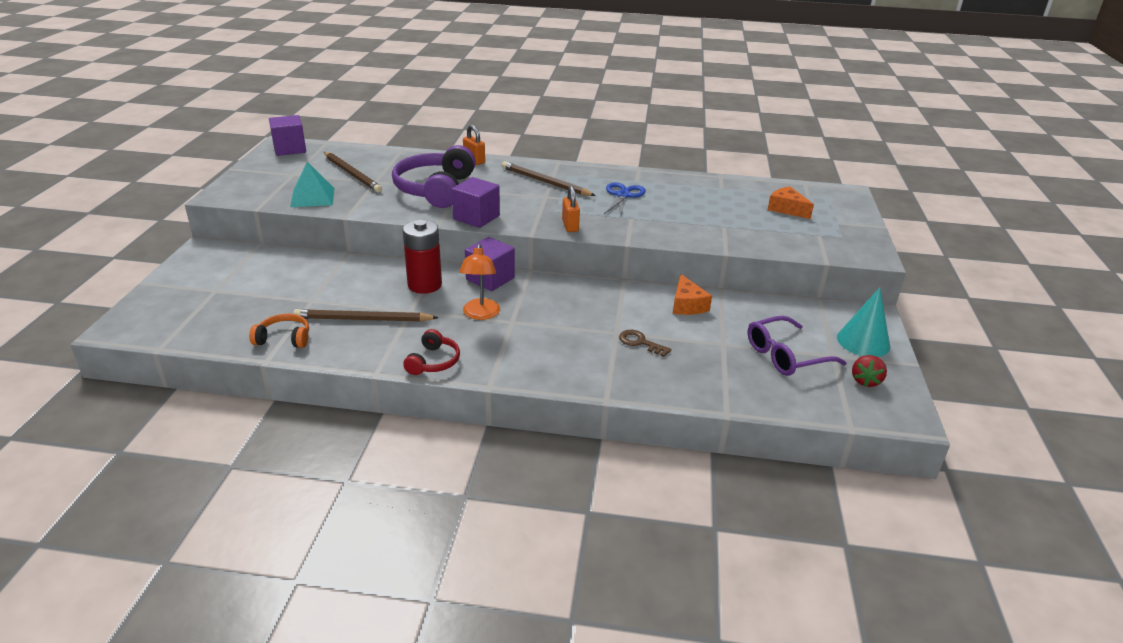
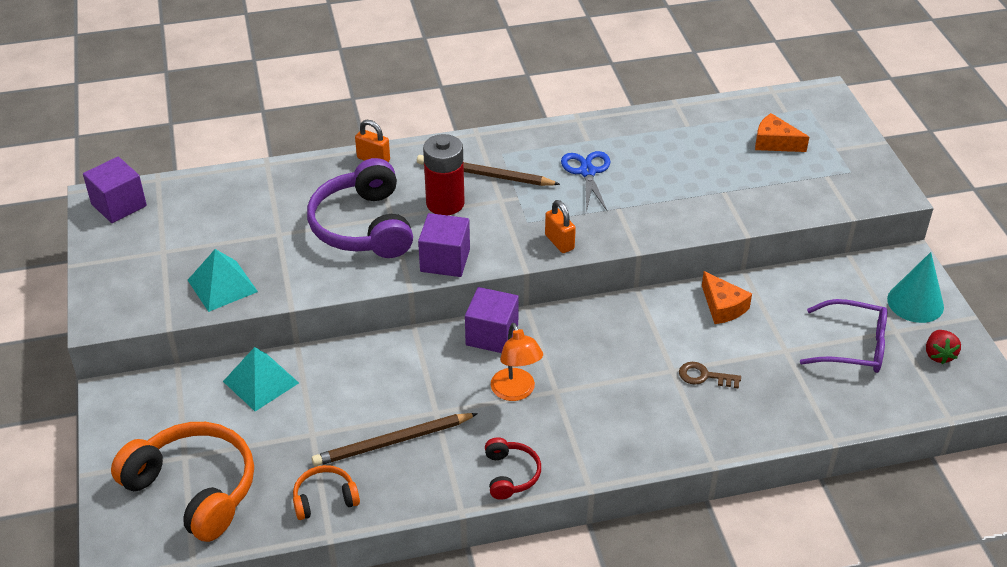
camera: 20 degrees left, 10 degrees up
brown pencil [324,152,382,193] -> none
red battery [402,220,442,294] -> red battery moved to [423,134,465,215]
purple glasses [747,316,847,376] -> purple glasses turned 120 degrees counterclockwise [800,299,887,373]
none -> orange headphones [111,422,254,542]
none -> turquoise pyramid [223,347,299,411]

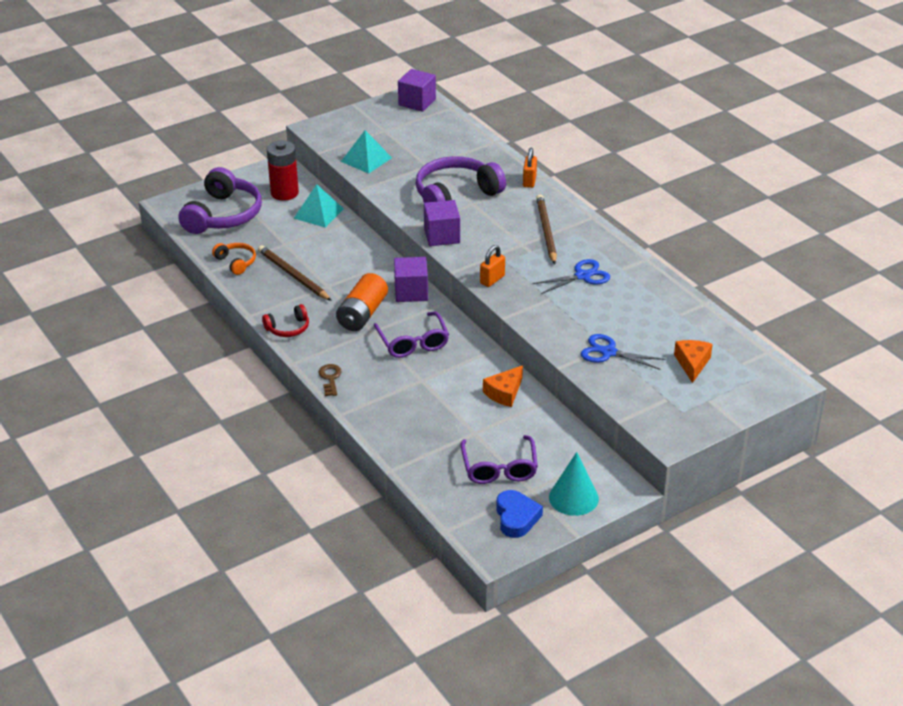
camera: 70 degrees right, 5 degrees down
orange headphones [111,422,254,542] -> purple headphones [179,167,262,234]
red battery [423,134,465,215] -> red battery moved to [267,140,299,201]
orange lamp [491,323,543,401] -> orange battery [336,273,388,331]
brown key [679,362,741,388] -> brown key moved to [319,364,342,396]
red strawberry [926,330,961,364] -> blue heart [496,490,543,538]
none -> purple glasses [374,312,449,358]
none -> blue scissors [581,334,665,370]

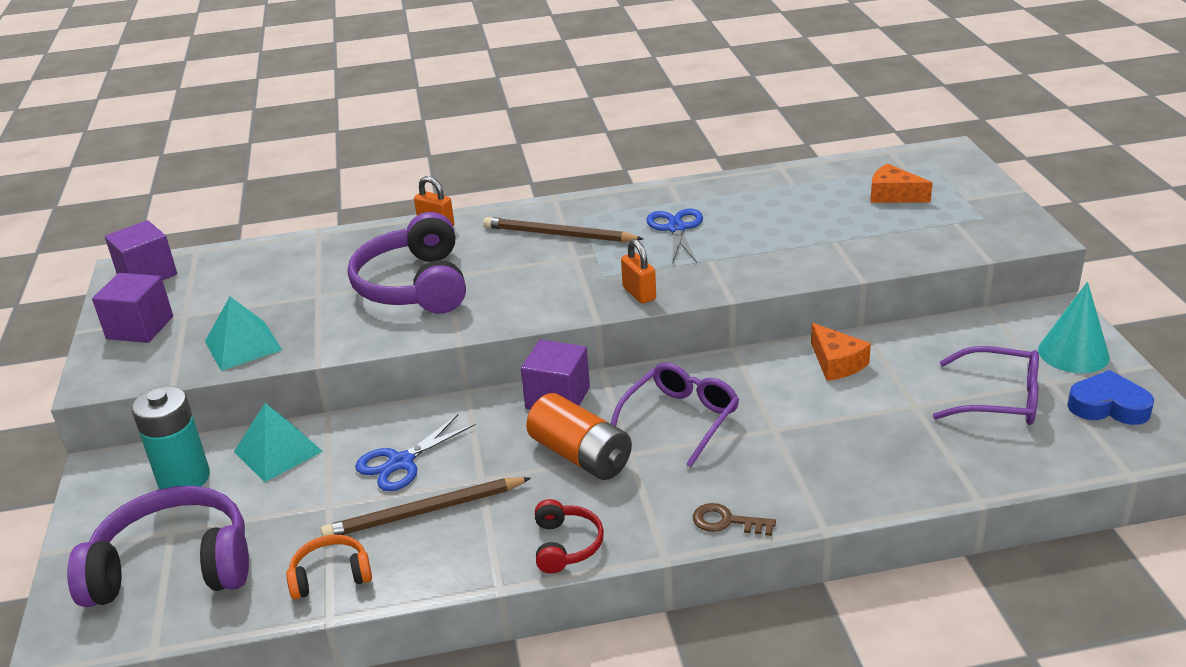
camera: 65 degrees left, 5 degrees down
purple headphones [179,167,262,234] -> purple headphones turned 45 degrees counterclockwise [67,486,249,607]
red battery [267,140,299,201] -> turquoise battery [132,386,210,489]
purple glasses [374,312,449,358] -> purple glasses turned 60 degrees counterclockwise [611,363,739,467]
purple cube [424,200,460,246] -> purple cube moved to [92,273,173,343]
blue scissors [581,334,665,370] -> blue scissors moved to [355,414,476,491]

